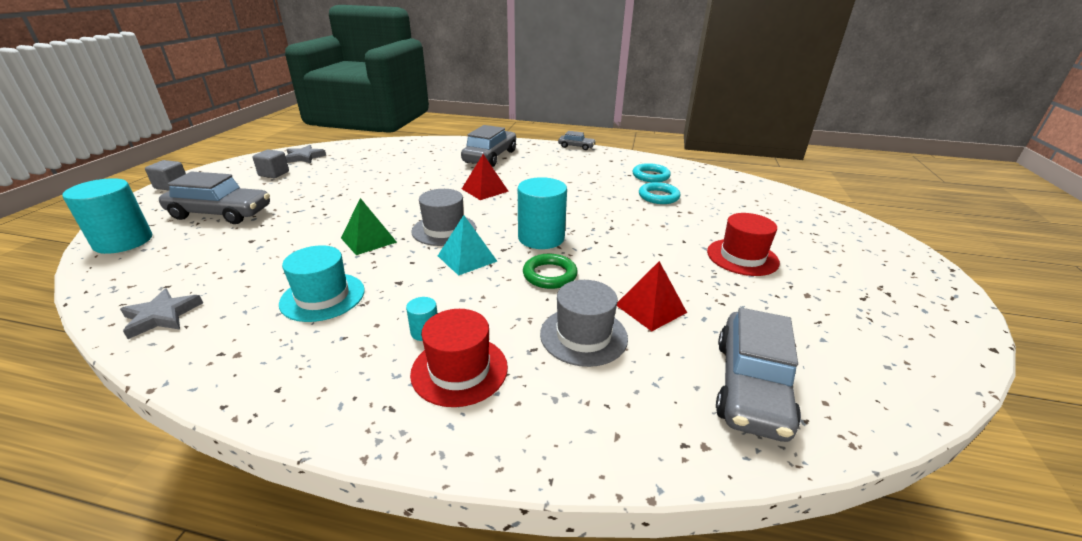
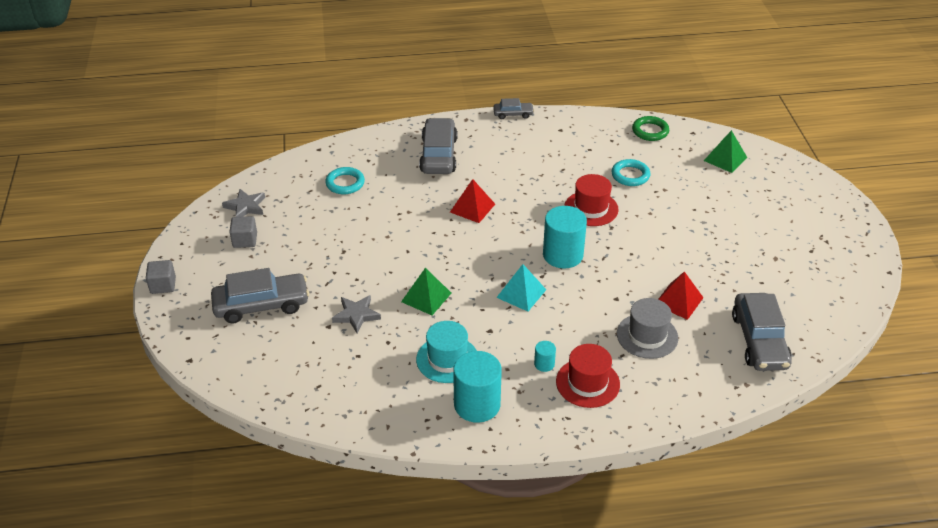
camera: 20 degrees left, 10 degrees up
turquoise cylinder [62,178,152,254] -> turquoise cylinder moved to [453,351,502,423]
grey star [120,288,203,339] -> grey star moved to [332,295,381,333]
grey hat [411,189,476,246] -> none
green ring [523,254,578,289] -> green ring moved to [632,116,669,141]
turquoise ring [633,163,671,182] -> turquoise ring moved to [325,167,365,194]
red hat [707,213,780,276] -> red hat moved to [564,174,619,226]
none -> green pyramid [704,130,747,173]

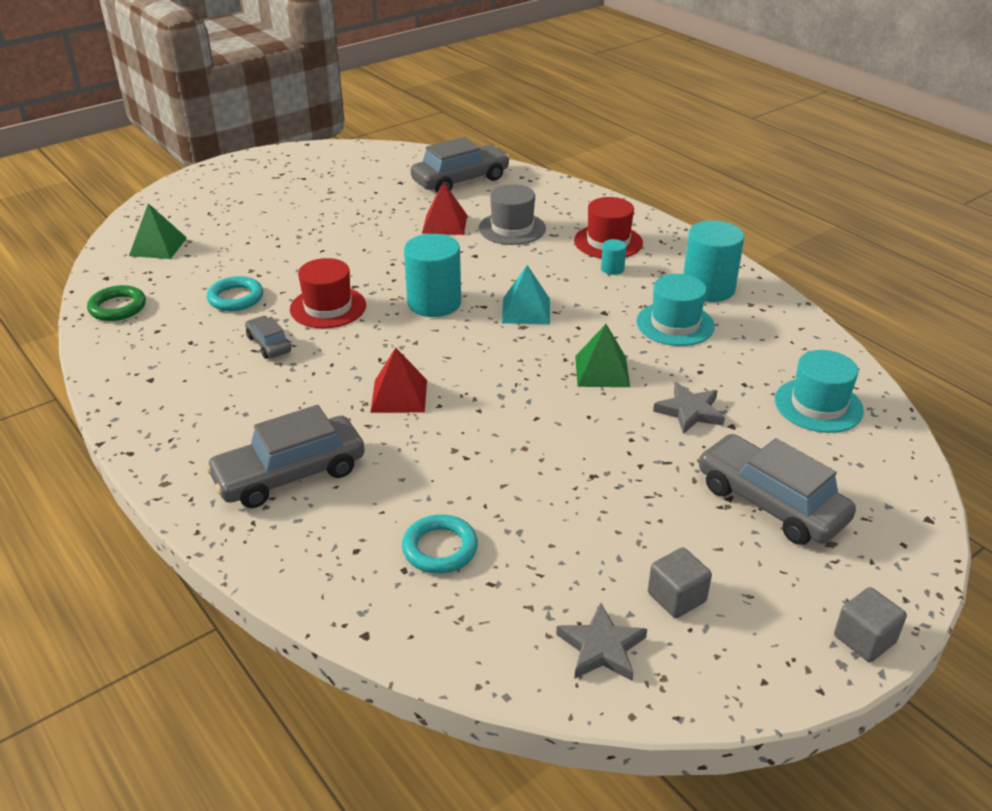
camera: 120 degrees left, 5 degrees down
grey car [493,98,534,119] -> grey car moved to [245,316,291,359]
none -> turquoise hat [775,350,864,433]

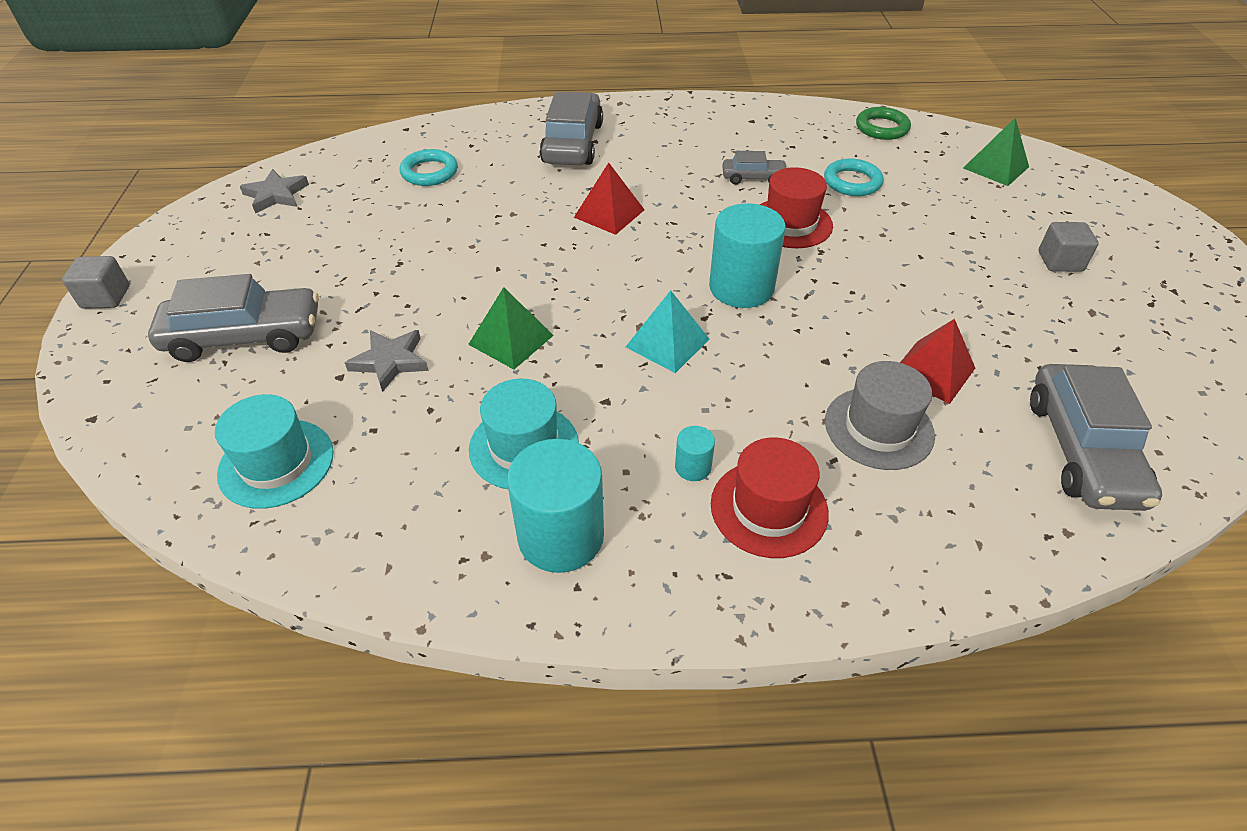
camera: 125 degrees right, 10 degrees up
grey cube [648,547,712,618] -> grey cube moved to [1039,222,1099,272]

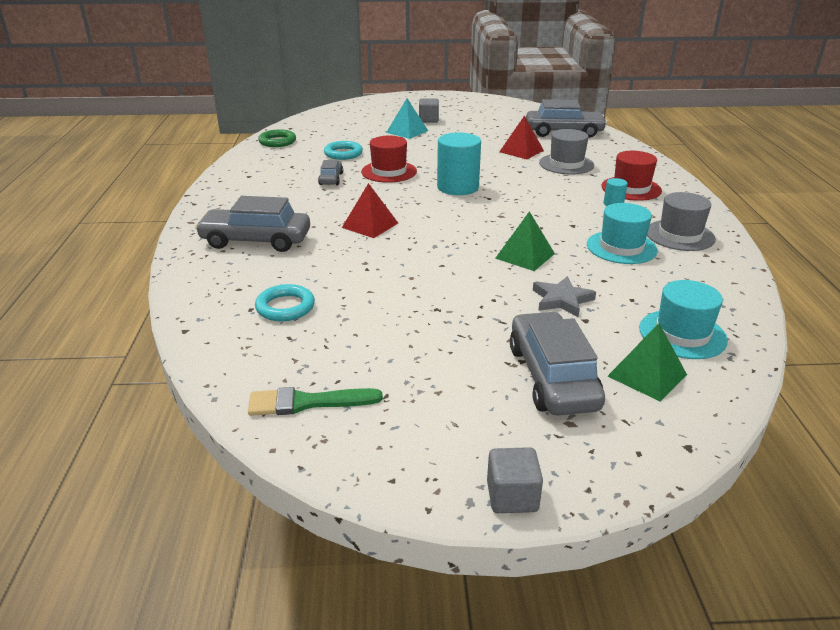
camera: 90 degrees left, 15 degrees down
grey star [240,169,309,214] -> green brush [248,387,383,416]
turquoise cylinder [507,439,604,573] -> grey hat [647,192,716,251]
turquoise pyramid [626,290,709,373] -> turquoise pyramid moved to [386,99,428,139]
green pyramid [963,117,1029,186] -> green pyramid moved to [608,323,687,401]

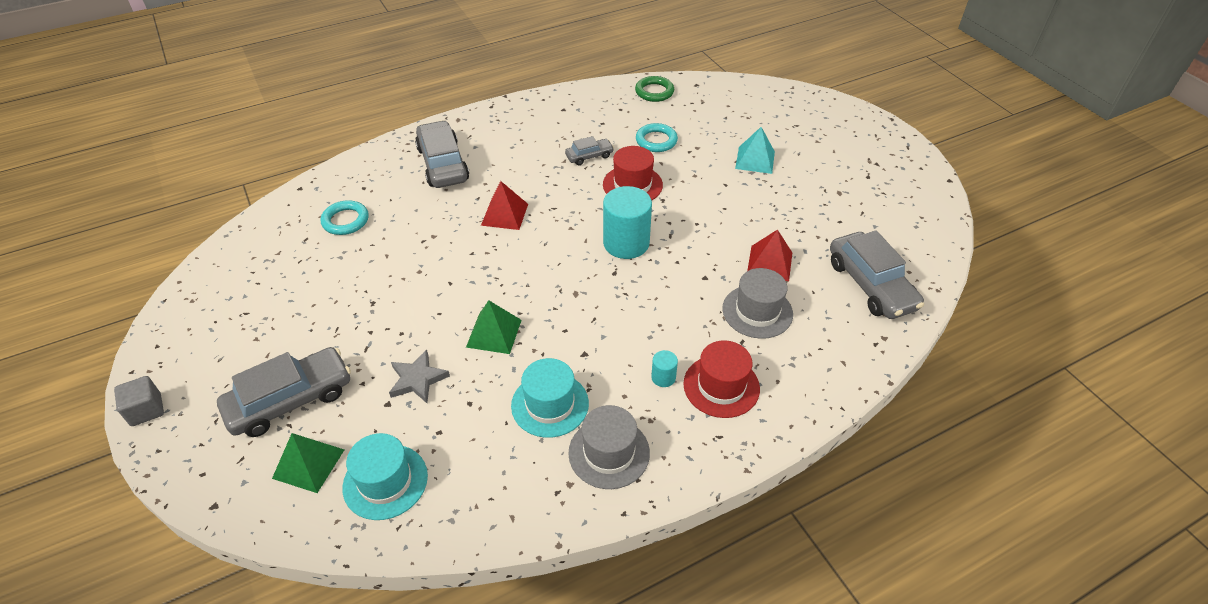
camera: 65 degrees right, 15 degrees up
green brush [248,387,383,416] -> none
grey cube [419,98,439,123] -> none

